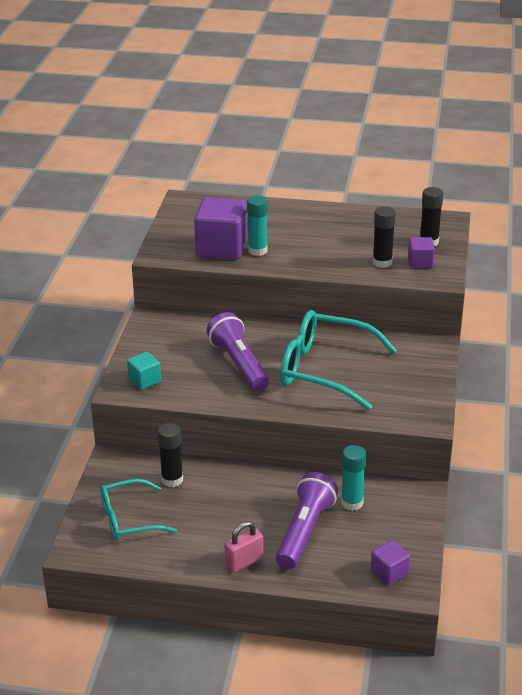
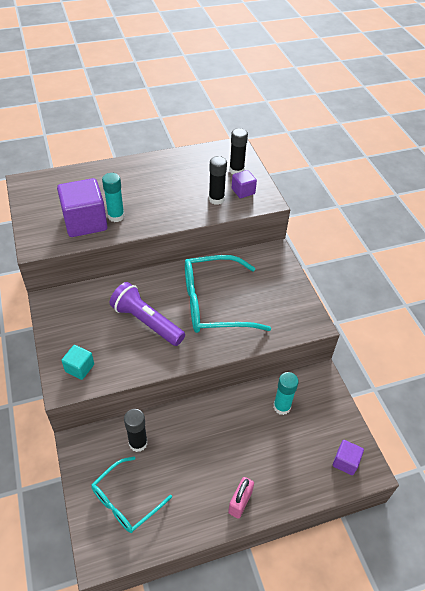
camera: 30 degrees left, 15 degrees up
purple flashlight [276,472,338,569] -> none

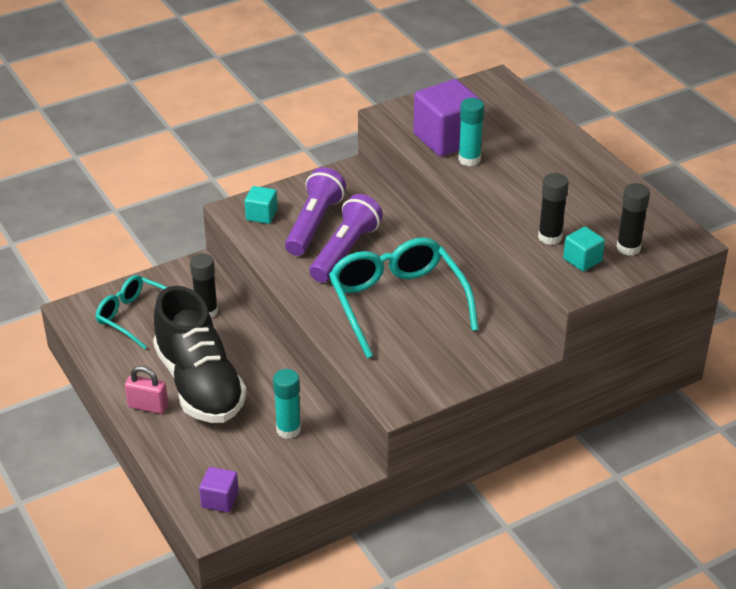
camera: 80 degrees right, 10 degrees down
purple cube [232,170,257,199] -> turquoise cube [563,227,605,271]
none -> black shoe [153,286,247,423]
none -> purple flashlight [285,167,346,256]

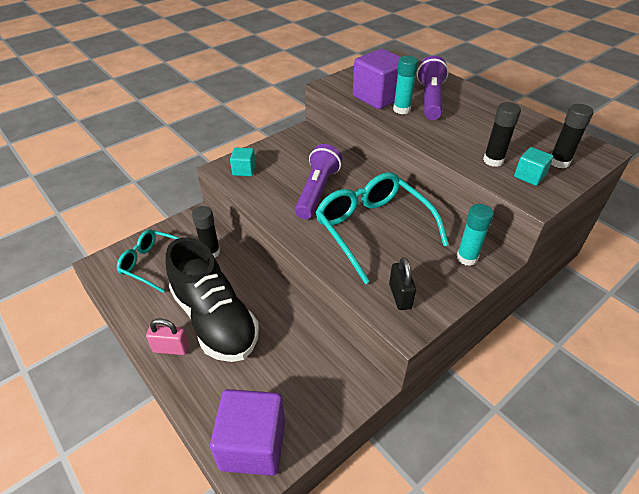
camera: 10 degrees left, 5 degrees up
purple cube [199,467,239,513] -> purple cube [210,389,285,476], size x1.96
turquoise glue stick [273,369,301,439] -> turquoise glue stick moved to [456,204,494,266]
purple flashlight [285,167,346,256] -> purple flashlight moved to [417,56,449,120]
none -> black padlock [389,257,416,310]

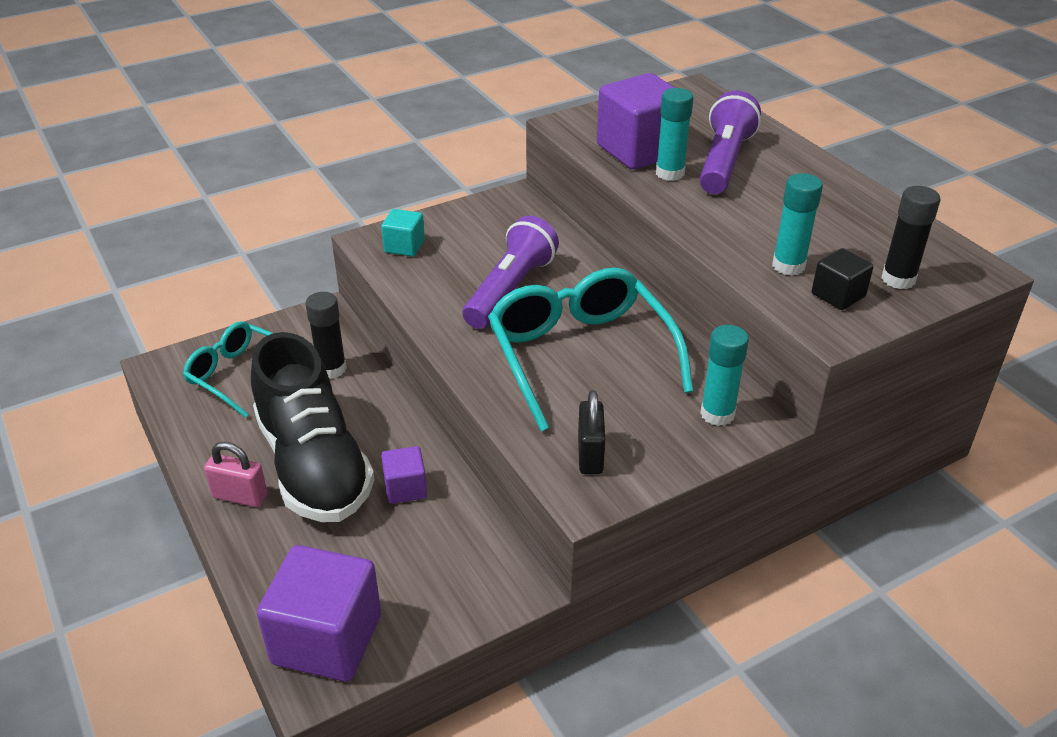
camera: 10 degrees right, 5 degrees down
black glue stick [483,102,521,167] -> turquoise glue stick [772,173,823,276]
turquoise cube [514,147,554,186] -> black cube [812,248,873,310]
none -> purple cube [381,446,427,504]

